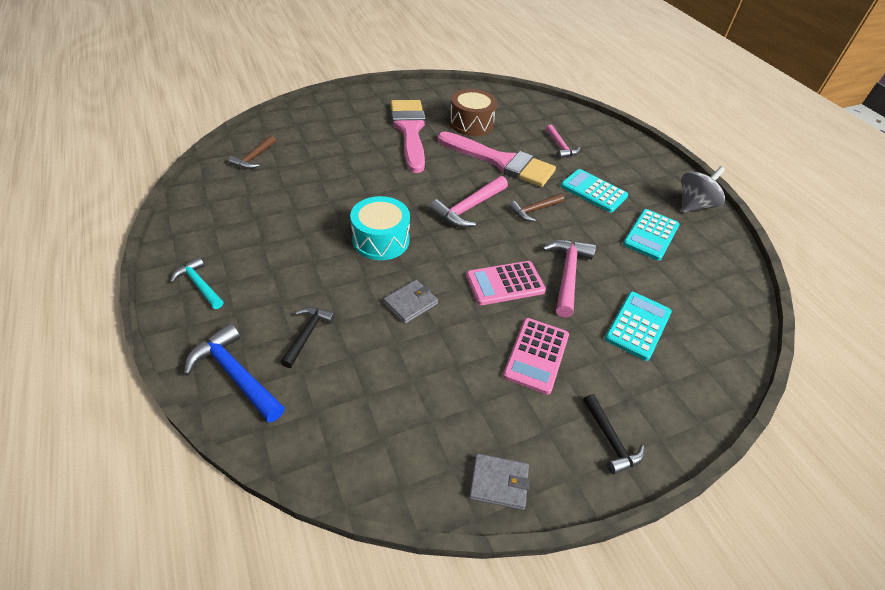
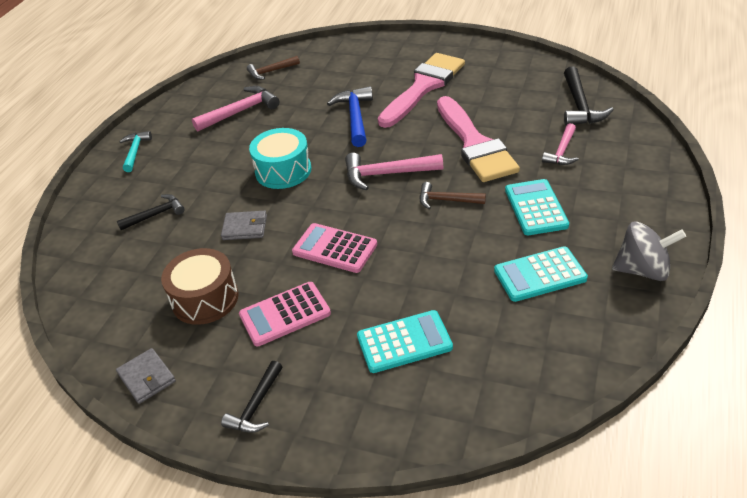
camera: 50 degrees right, 5 degrees down
blue hammer [184,323,285,423] -> blue hammer moved to [327,86,373,147]
brown drum [450,89,497,136] -> brown drum moved to [161,248,238,325]
pink hammer [542,240,596,318] -> pink hammer moved to [192,86,279,132]
none -> black hammer [564,66,614,126]

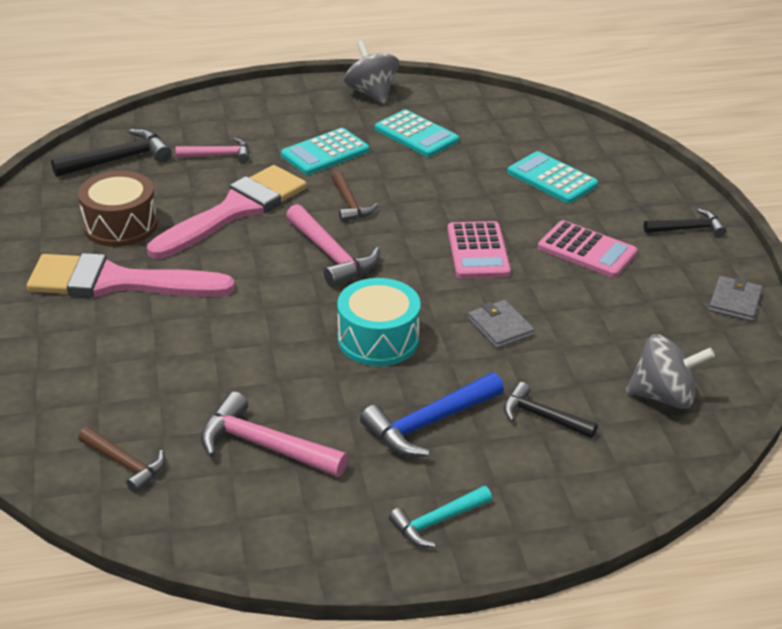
camera: 125 degrees left, 5 degrees down
brown drum [161,248,238,325] -> brown drum moved to [78,171,158,247]
blue hammer [327,86,373,147] -> blue hammer moved to [360,373,504,457]
none -> grey spinning top [626,334,715,409]

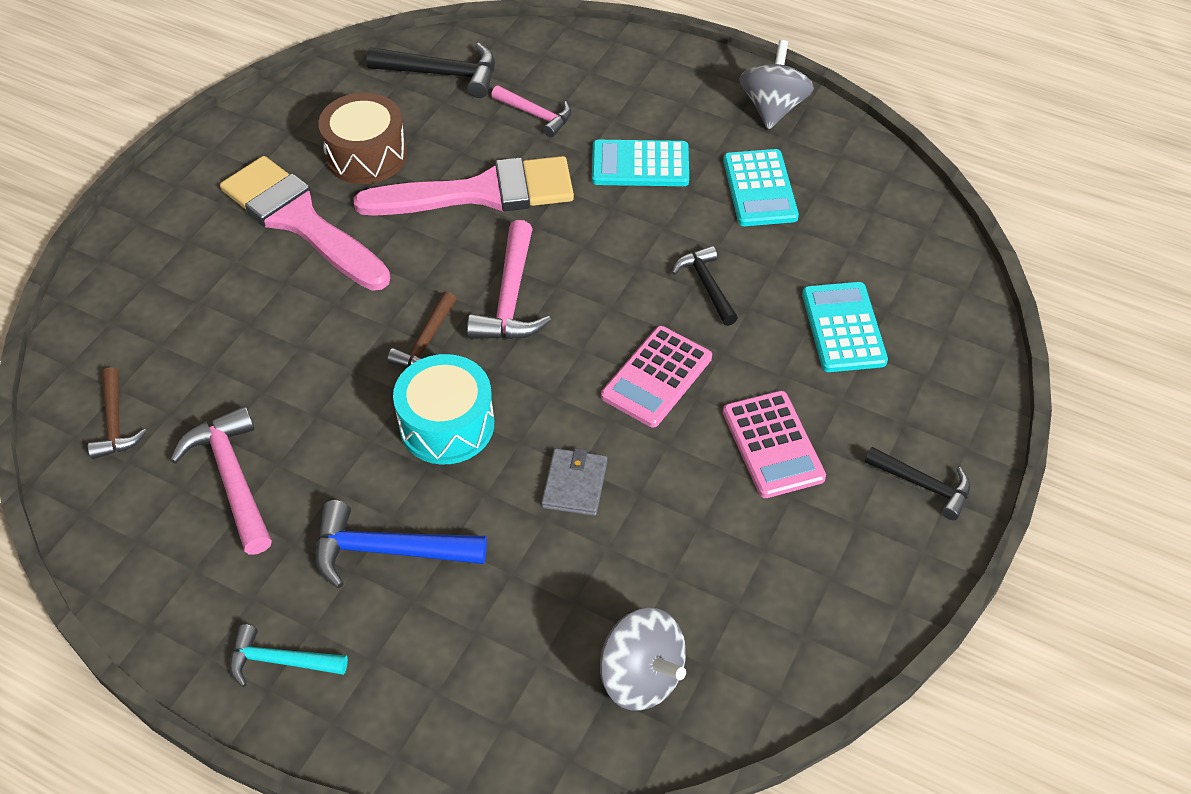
camera: 40 degrees right, 15 degrees up
brown hammer [332,171,378,222] -> brown hammer moved to [387,291,456,367]
black hammer [504,382,598,438] -> black hammer moved to [672,246,738,326]
grey wallet [709,276,763,322] -> none

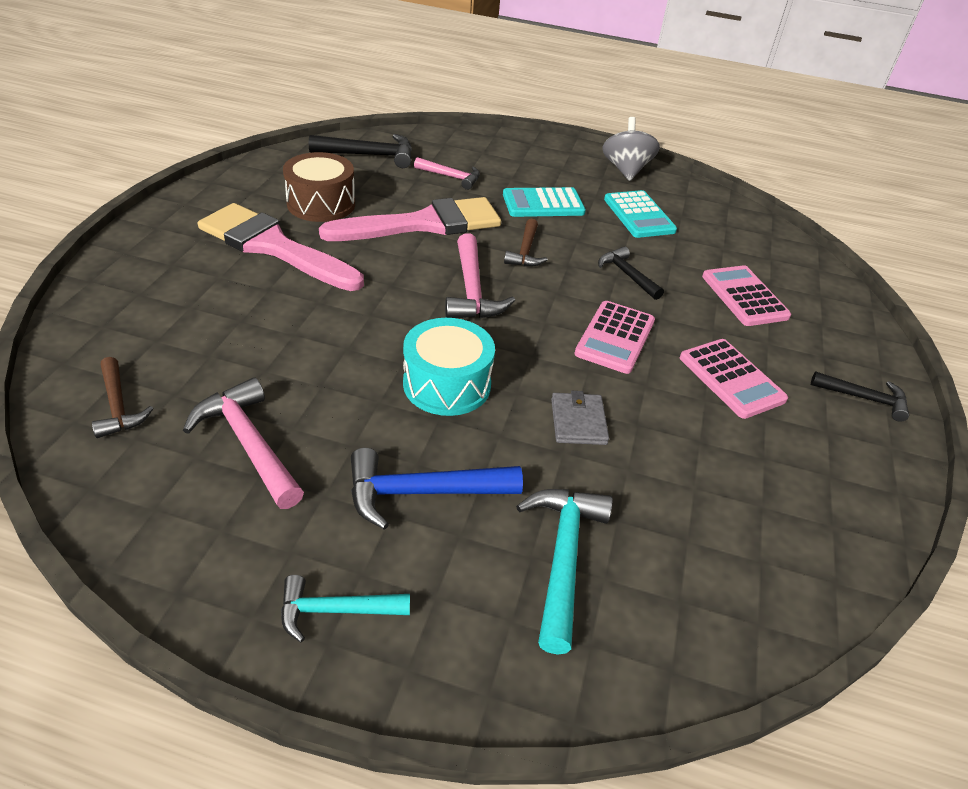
camera: 15 degrees left, 10 degrees down
brown hammer [387,291,456,367] -> brown hammer moved to [504,219,548,267]
grey spinning top [600,608,686,711] -> none
turquoise calculator [802,282,888,372] -> pink calculator [702,265,791,326]
none -> turquoise hammer [516,489,613,655]

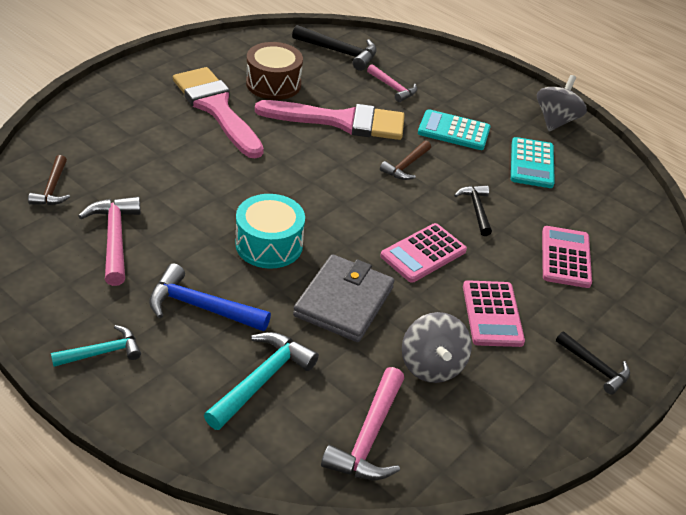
camera: 25 degrees right, 0 degrees up
turquoise hammer [281,575,410,642] -> turquoise hammer turned 135 degrees clockwise [51,325,141,367]
pink hammer [445,233,515,318] -> pink hammer moved to [321,367,405,480]
grey wallet [551,391,609,445] -> grey wallet [293,254,394,342], size x1.81
none -> grey spinning top [402,312,472,383]

